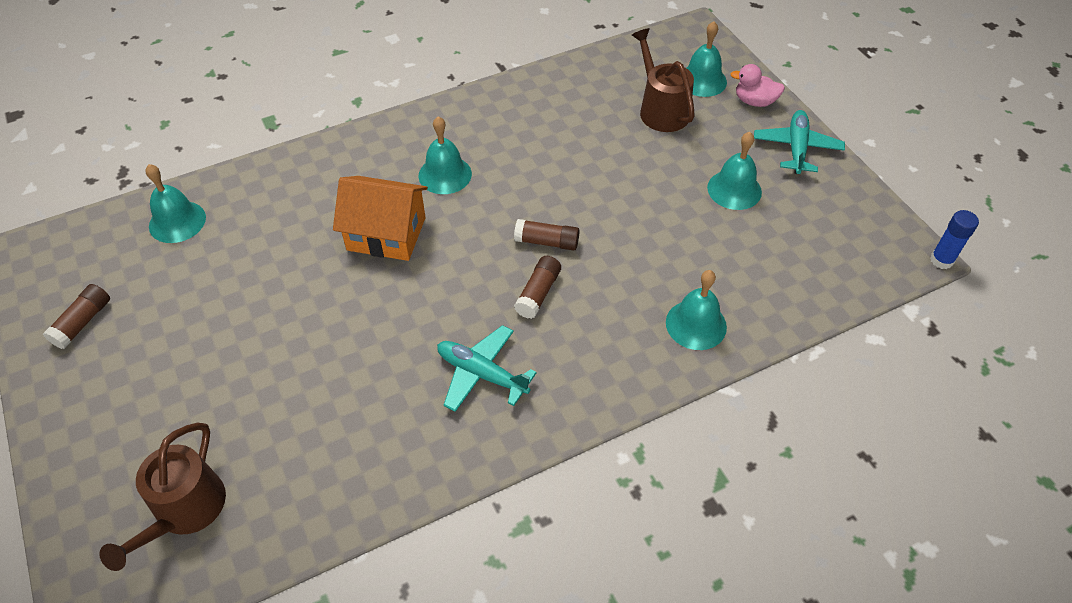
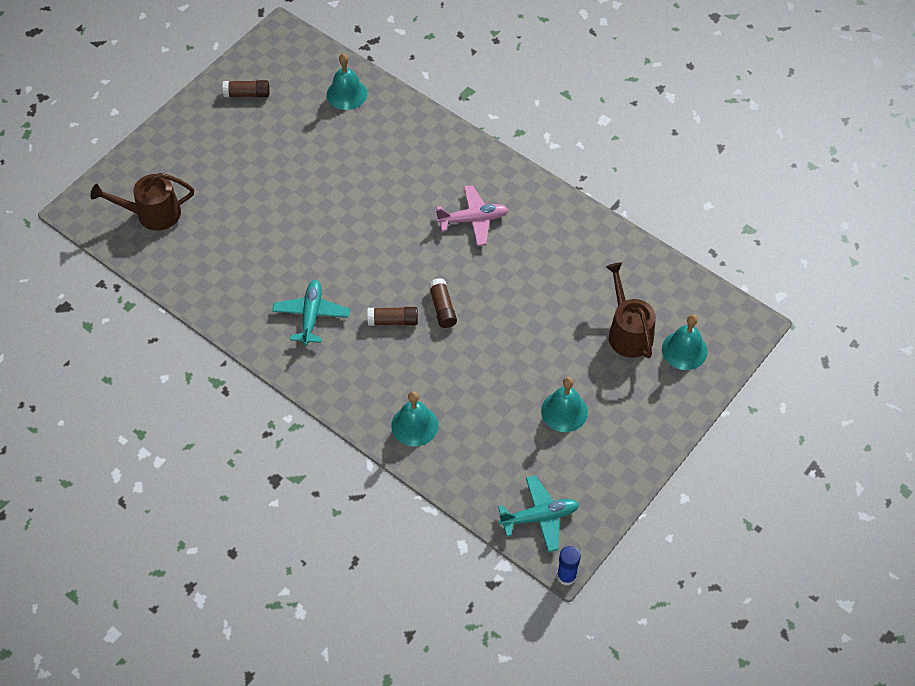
camera: 65 degrees right, 5 degrees up
orange house [333,176,428,261] -> none
turquoise bell [418,116,472,194] -> pink plane [436,185,509,246]
brown watering can [632,28,695,132] -> brown watering can turned 60 degrees counterclockwise [606,262,656,358]
pink duck [730,64,785,107] -> none
turquoise plane [754,110,845,174] -> turquoise plane moved to [498,475,579,552]

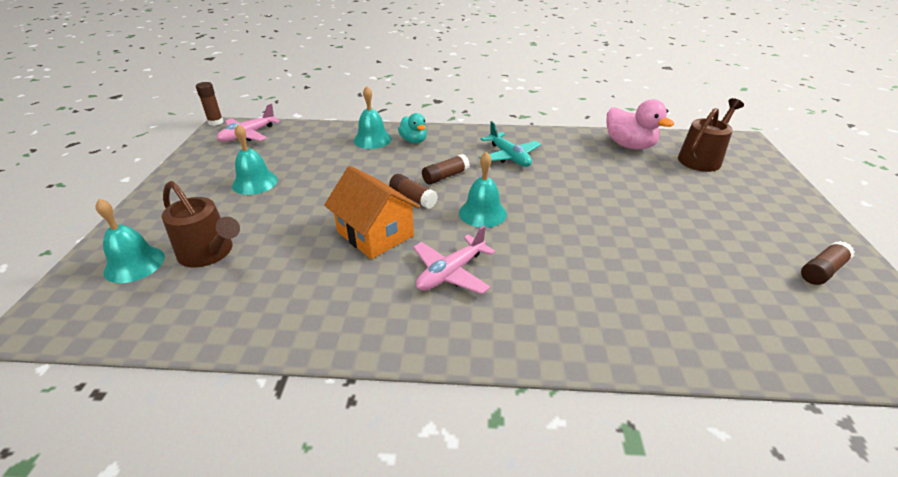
camera: 145 degrees right, 20 degrees down
turquoise bell [327,54,367,110] -> turquoise bell moved to [459,152,507,228]
turquoise plane [498,475,579,552] -> pink plane [217,104,280,142]
blue glue stick [557,546,581,586] -> brown glue stick [196,82,224,126]
none -> orange house [324,166,420,259]
none -> turquoise duck [398,113,427,143]
none -> pink duck [607,99,674,150]

